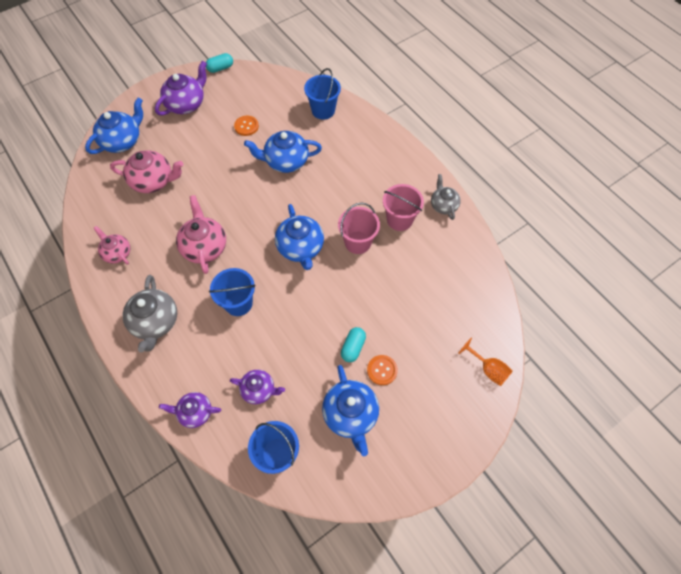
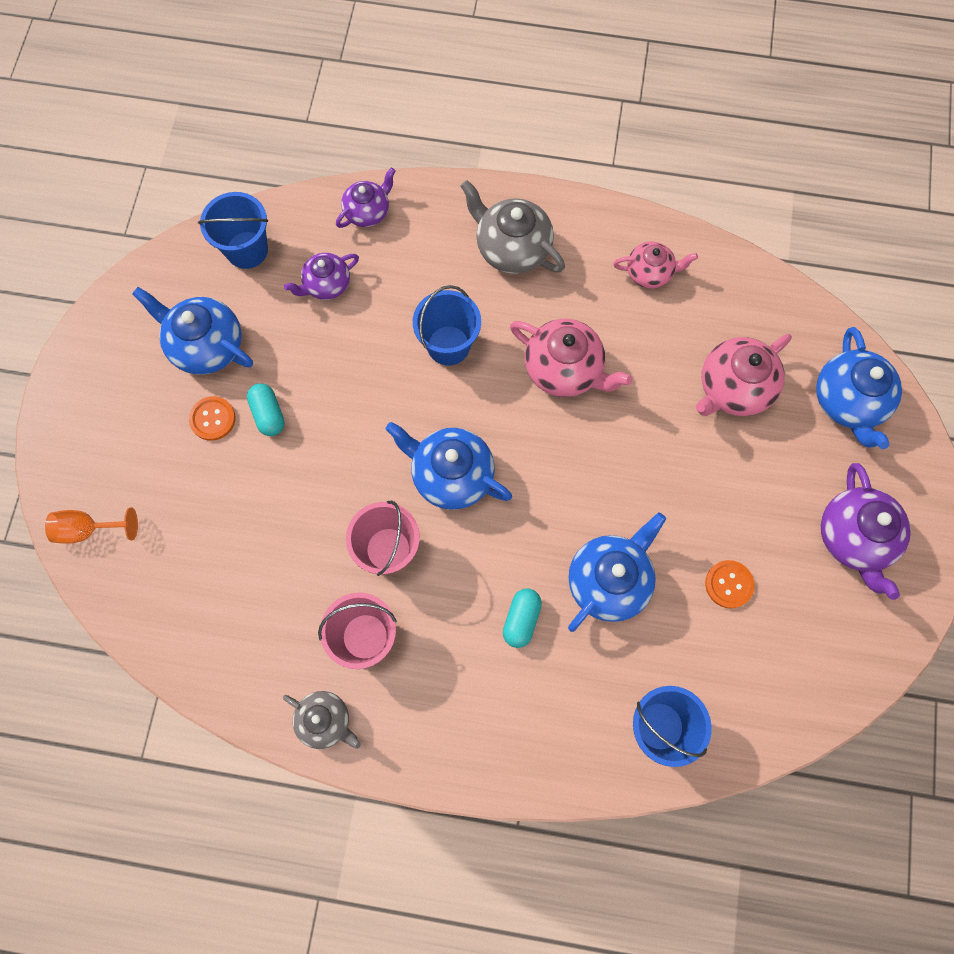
camera: 135 degrees right, 10 degrees up
turquoise capsule [206,53,233,73] -> turquoise capsule moved to [503,588,542,648]

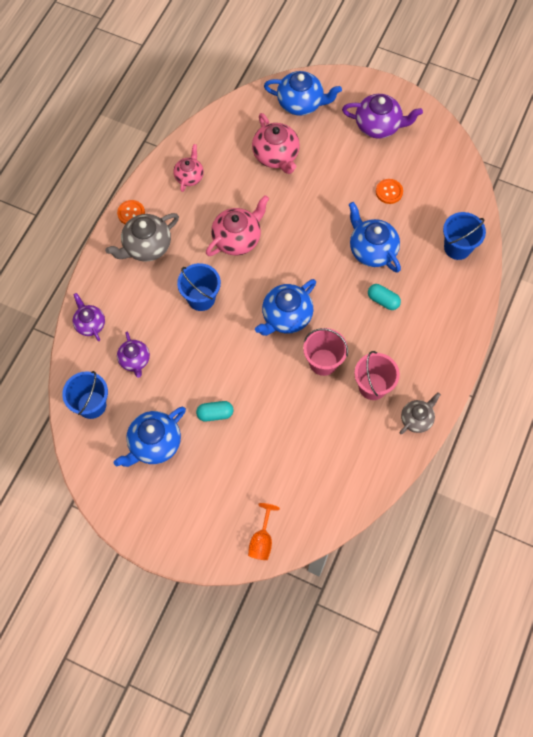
camera: 75 degrees left, 5 degrees down
orange button [189,396,236,441] -> orange button moved to [117,200,145,224]

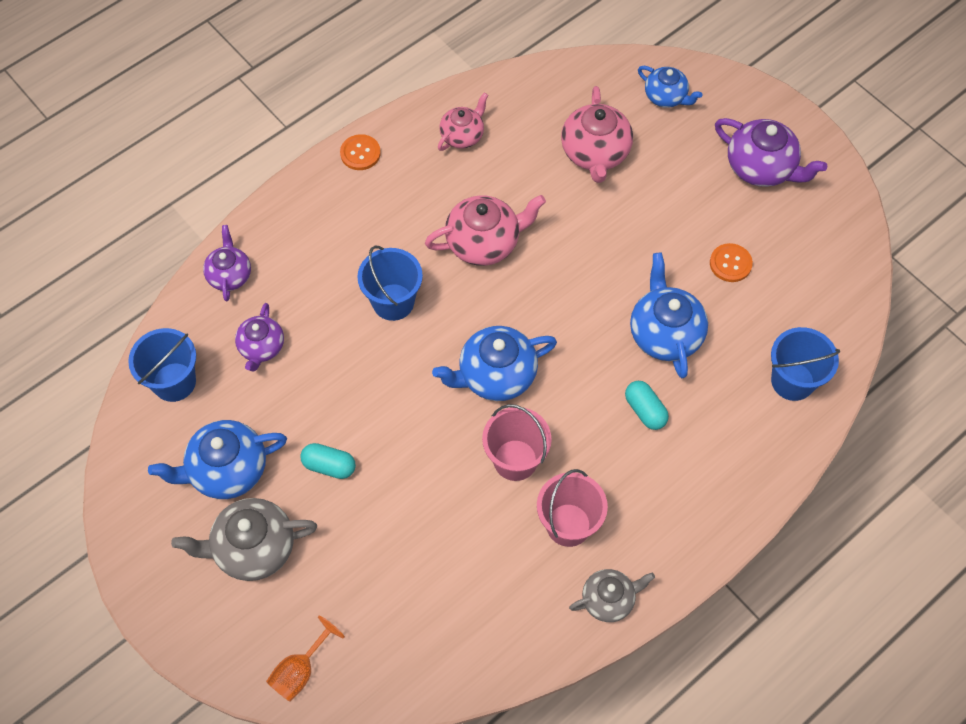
camera: 25 degrees right, 5 degrees down
grey teapot [105,213,179,262] -> grey teapot moved to [171,498,317,581]
blue teapot [264,71,342,116] -> blue teapot [638,66,703,108], size x0.63

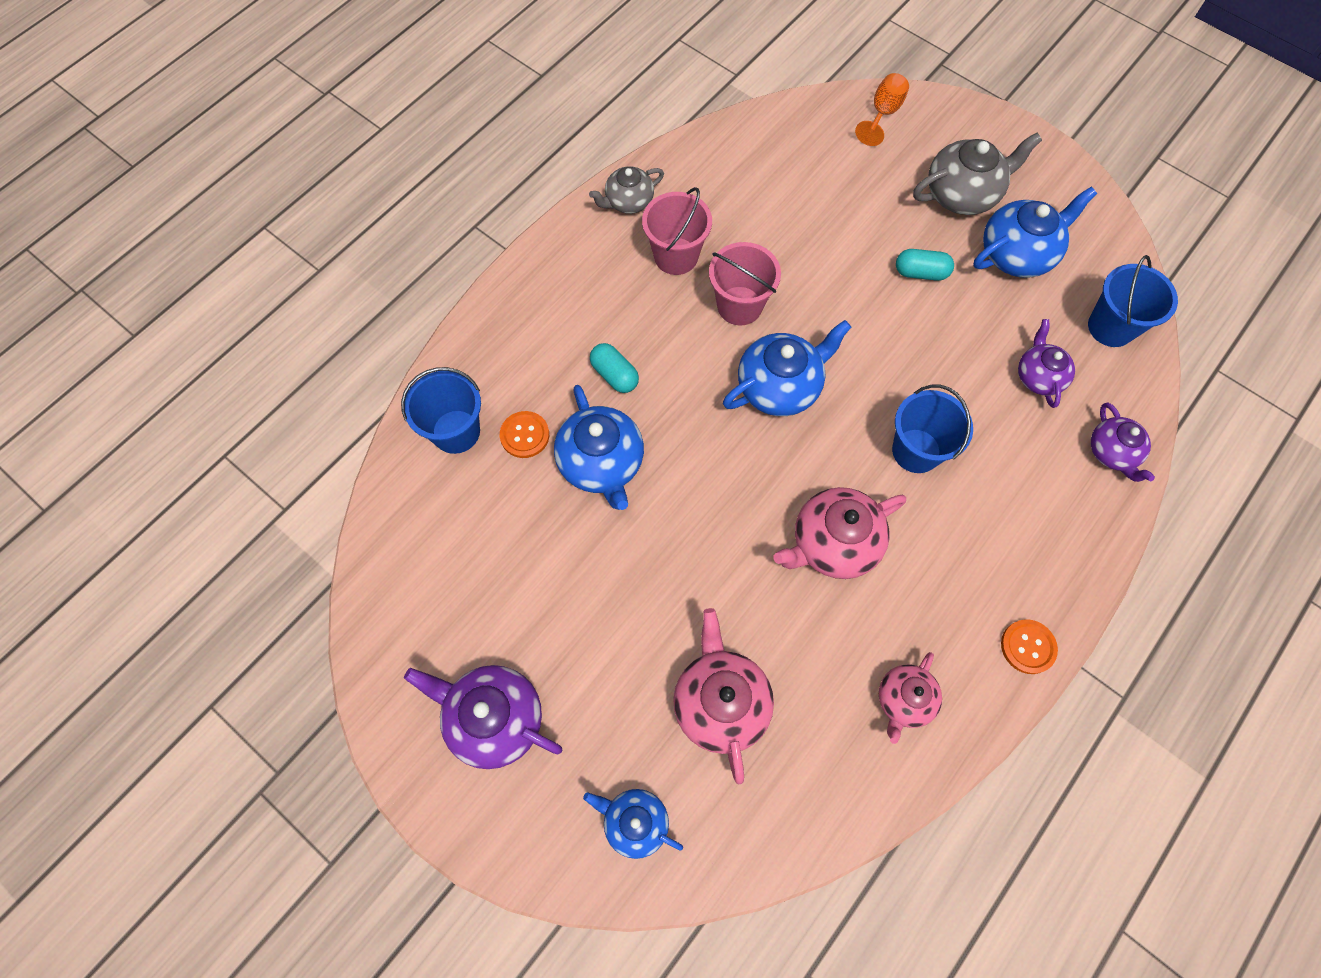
camera: 170 degrees right, 5 degrees up
orange button [710,243,753,282] -> orange button moved to [500,411,549,458]

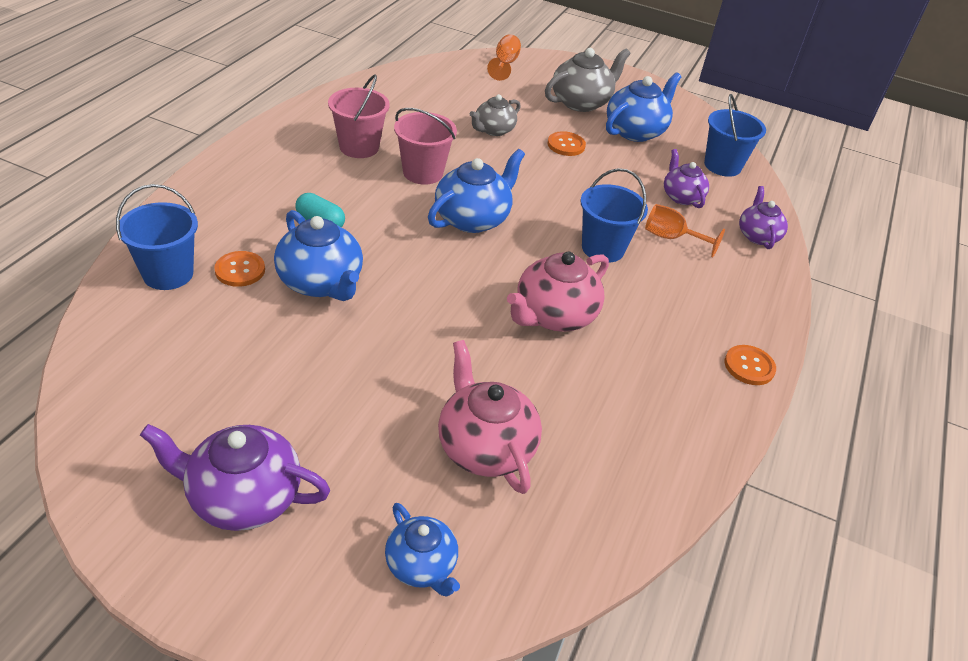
camera: 20 degrees left, 25 degrees down
blue teapot [583,789,683,859] -> blue teapot turned 135 degrees counterclockwise [385,503,460,596]
grey teapot [589,166,664,214] -> grey teapot moved to [470,94,521,136]
pink teapot [879,652,942,744] -> none
turquoise capsule [896,249,954,281] -> orange button [547,131,586,156]
purple teapot [1090,402,1155,482] -> purple teapot turned 150 degrees counterclockwise [739,186,788,249]
none -> orange goblet [645,204,725,258]

